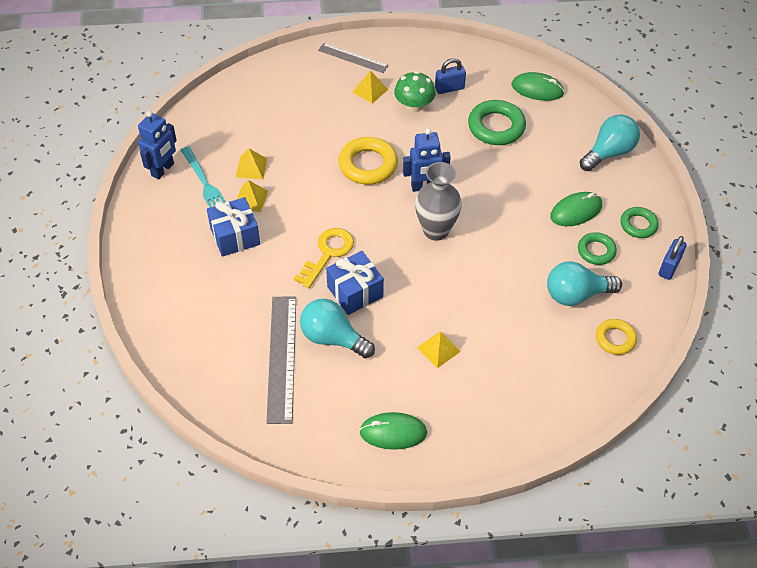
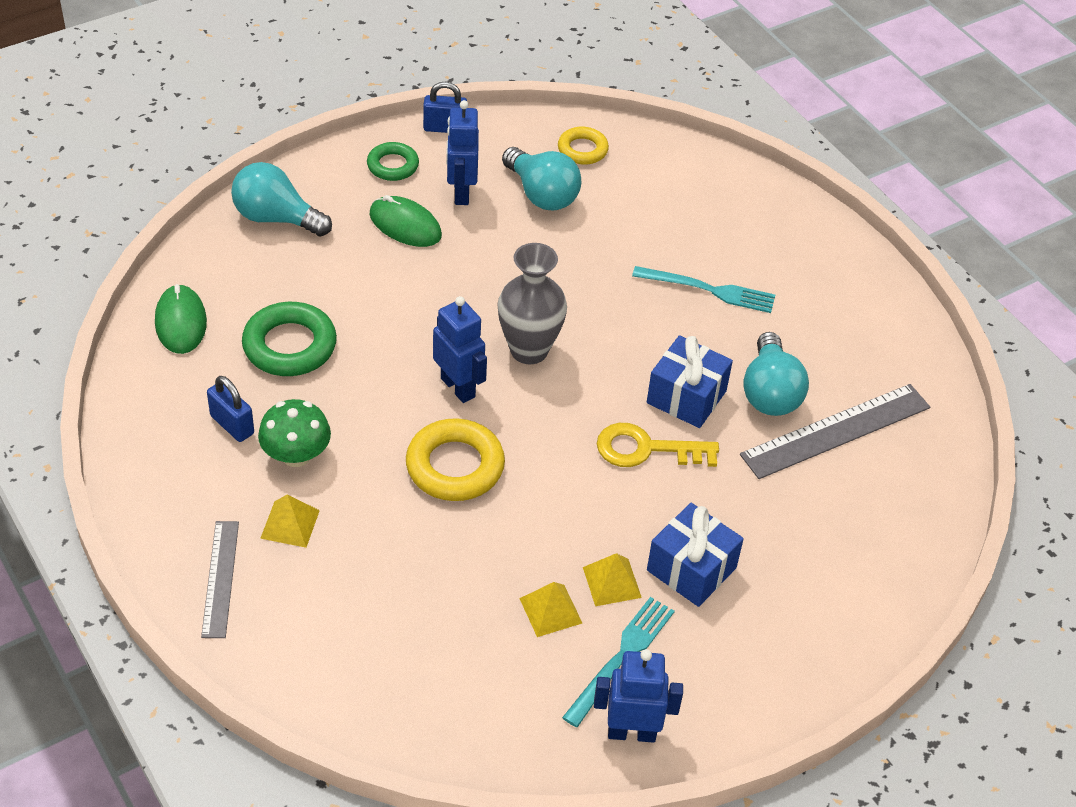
camera: 120 degrees left, 5 degrees down
green mouse [359,412,427,450] -> none
yellow pyramid [417,331,461,368] -> turquoise fork [632,266,775,313]
green ring [578,232,617,265] -> blue robot [446,100,479,205]

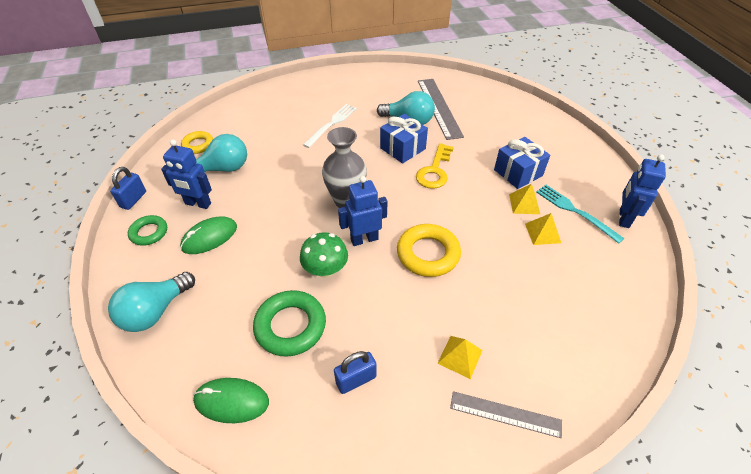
camera: 70 degrees left, 0 degrees up
green mushroom [258,399,331,467] -> green mushroom moved to [300,232,348,278]
turquoise fork [632,266,775,313] -> white fork [303,104,357,148]

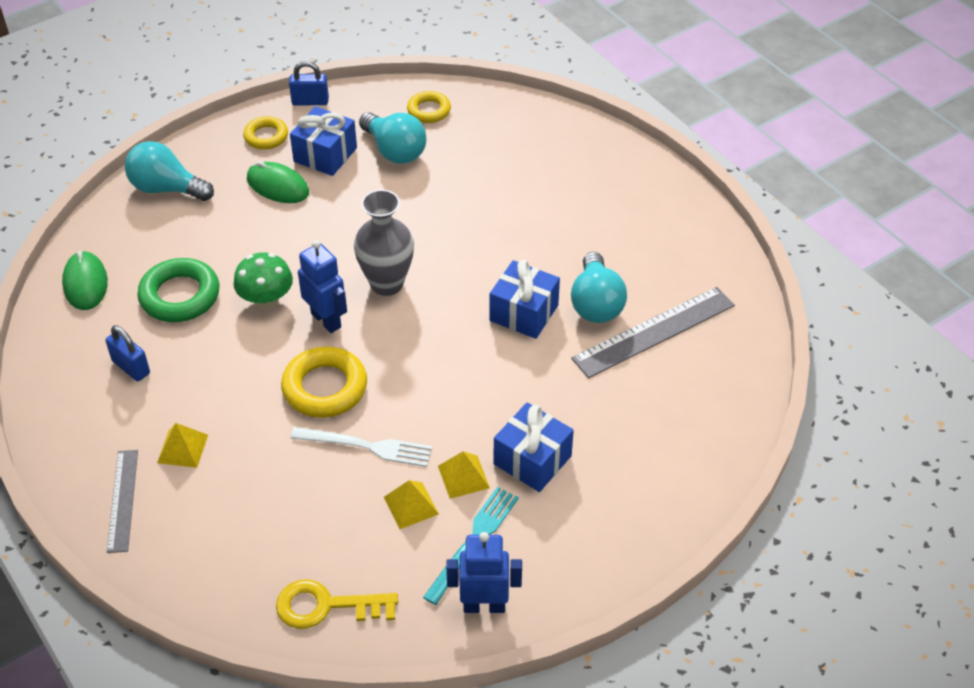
camera: 70 degrees right, 0 degrees up
green ring [128,215,167,246] -> yellow ring [243,116,288,149]
blue robot [161,139,212,209] -> blue gift [290,106,357,176]
white fork [303,104,357,148] -> white fork moved to [291,427,432,467]
yellow key [416,143,454,189] -> yellow key moved to [276,579,398,629]

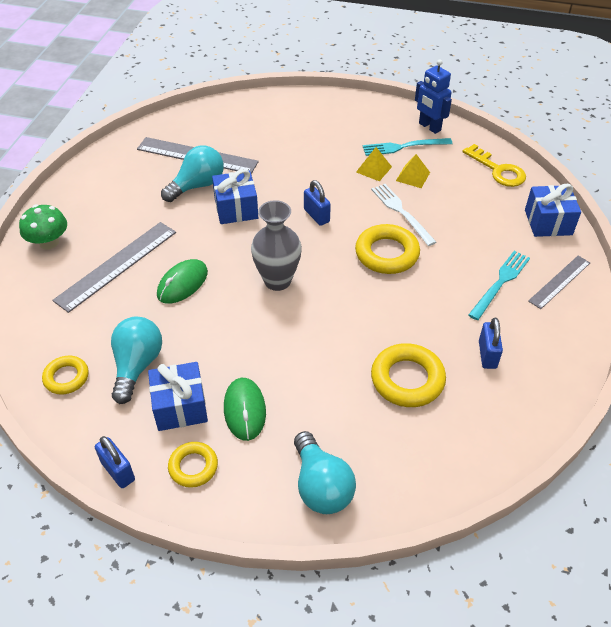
camera: 130 degrees left, 0 degrees up
green mouse [62,251,108,310] -> green mouse moved to [157,259,208,304]
green ring [137,258,219,322] -> yellow ring [371,343,446,407]
yellow pyramid [157,423,208,468] -> turquoise fork [468,251,530,320]
green mushroom [233,252,293,309] -> green mushroom moved to [19,204,67,249]
blue robot [298,240,347,333] -> none
blue gift [494,403,574,492] -> blue gift moved to [525,184,581,237]
none -> grey ruler [52,222,176,313]
none -> blue padlock [304,180,331,226]

